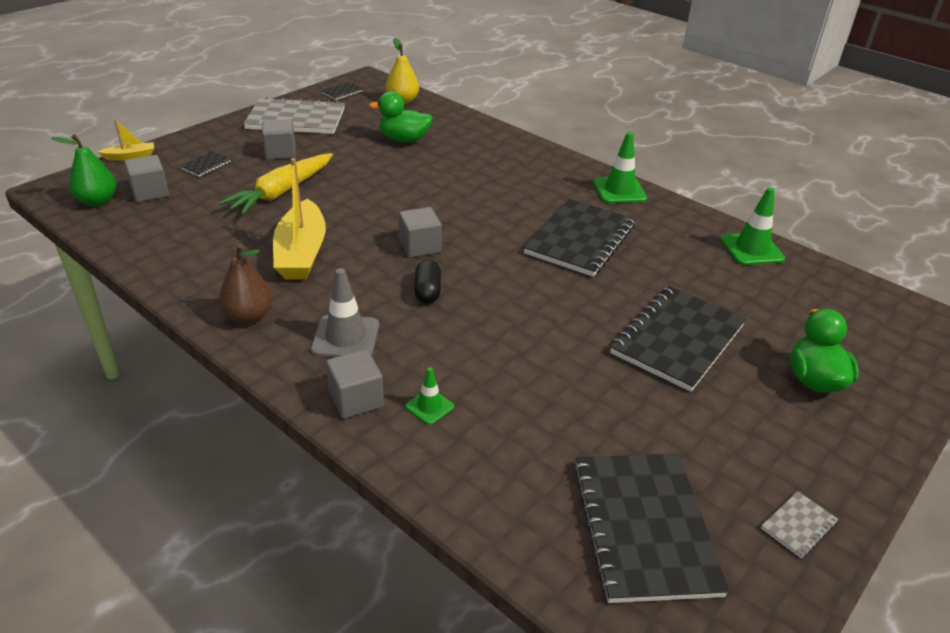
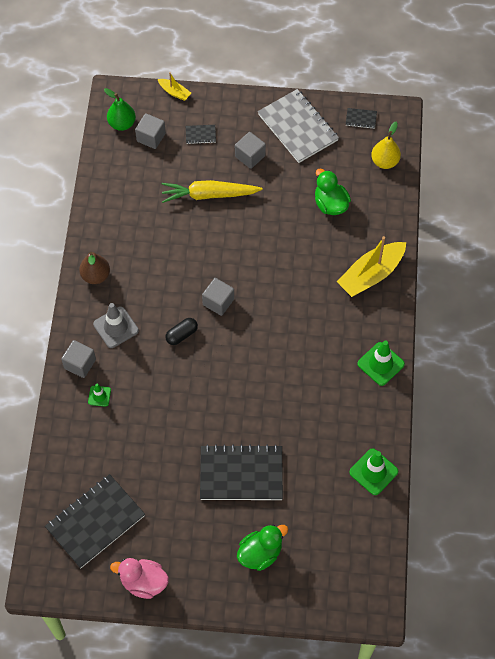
camera: 55 degrees right, 25 degrees up
yellow boat [273,158,326,280] -> yellow boat moved to [337,236,406,297]
black notebook [524,199,636,277] -> none
grey notebook [761,491,839,558] -> pink duck [110,558,169,599]

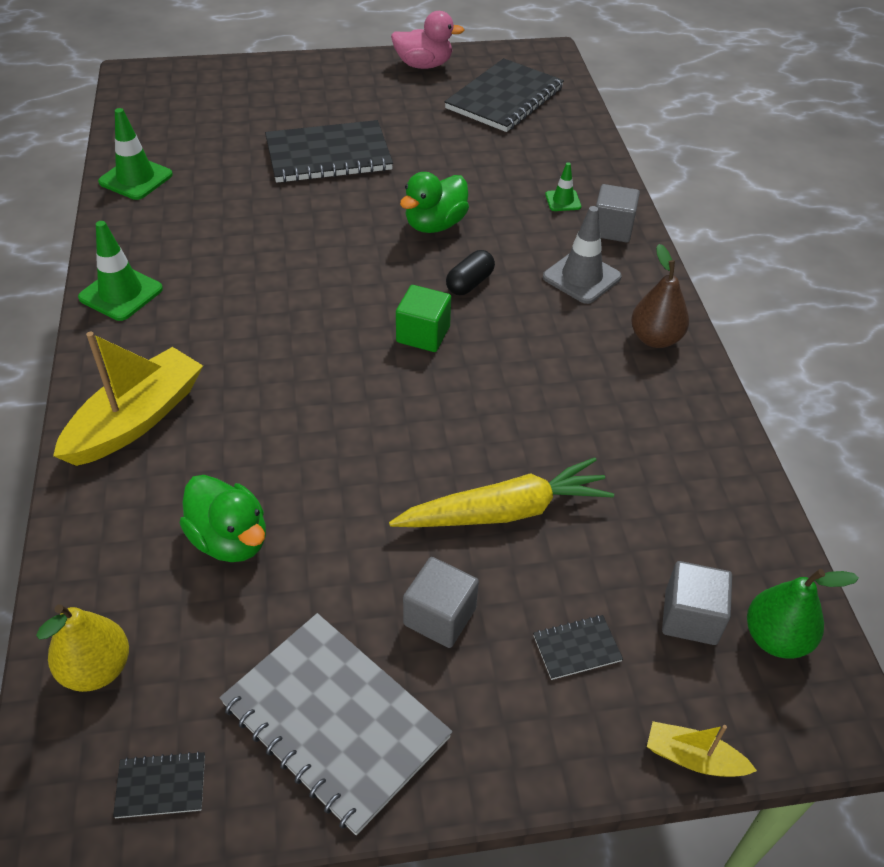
camera: 165 degrees right, 15 degrees down
grey cube [202,278,234,316] -> green cube [396,285,451,352]
green duck [237,525,288,571] -> green duck moved to [400,172,469,233]

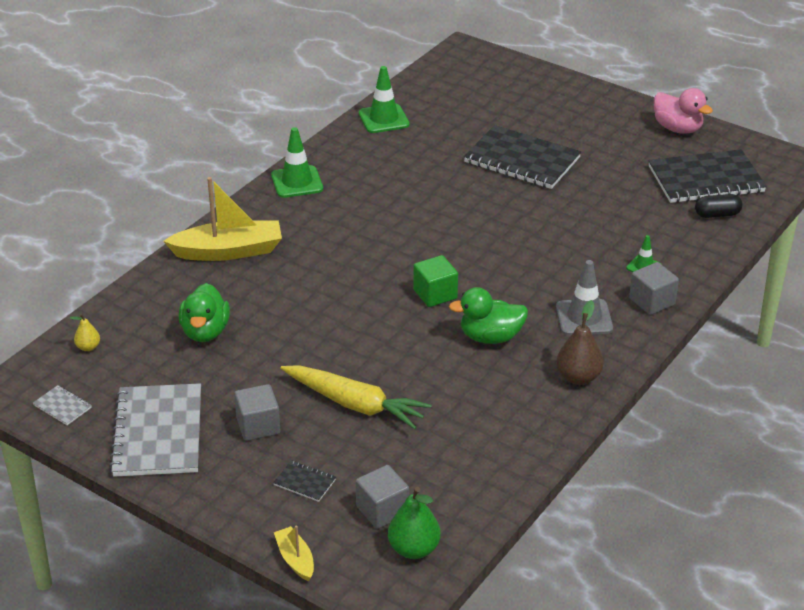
camera: 45 degrees right, 10 degrees down
yellow pear [36,604,129,692] -> yellow pear [70,314,100,351], size x0.56
black notebook [113,751,205,818] -> grey notebook [33,385,92,425]
green duck [400,172,469,233] -> green duck moved to [449,287,528,344]
black capsule [446,250,495,295] -> black capsule moved to [695,194,743,218]

